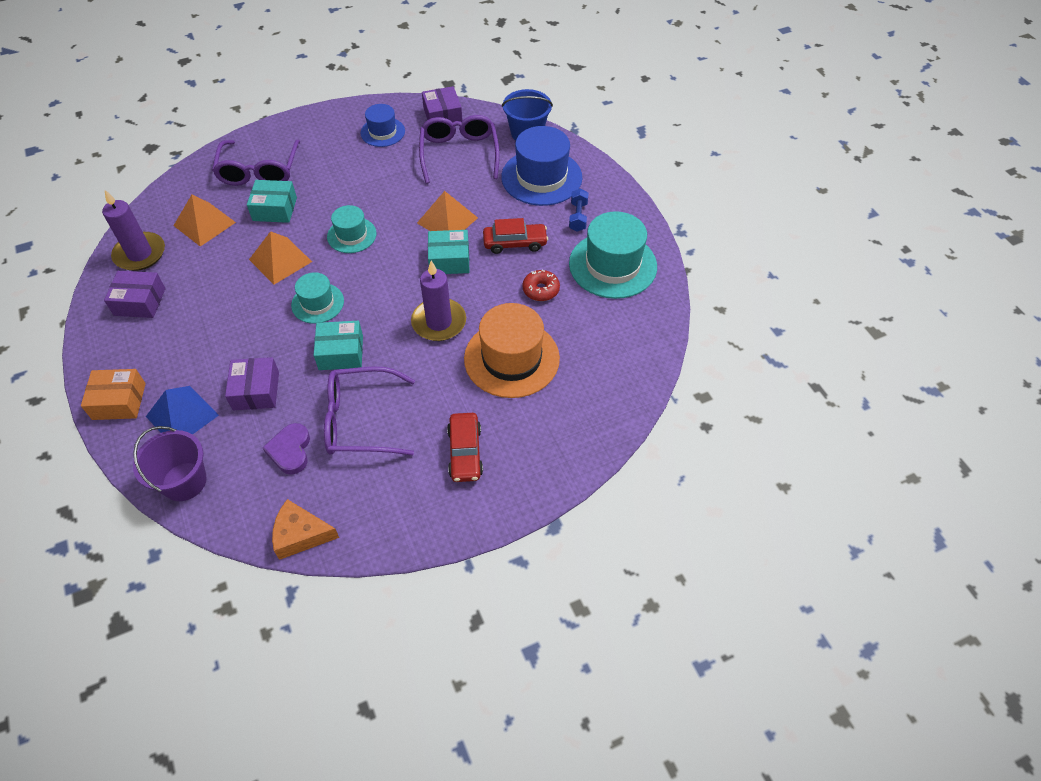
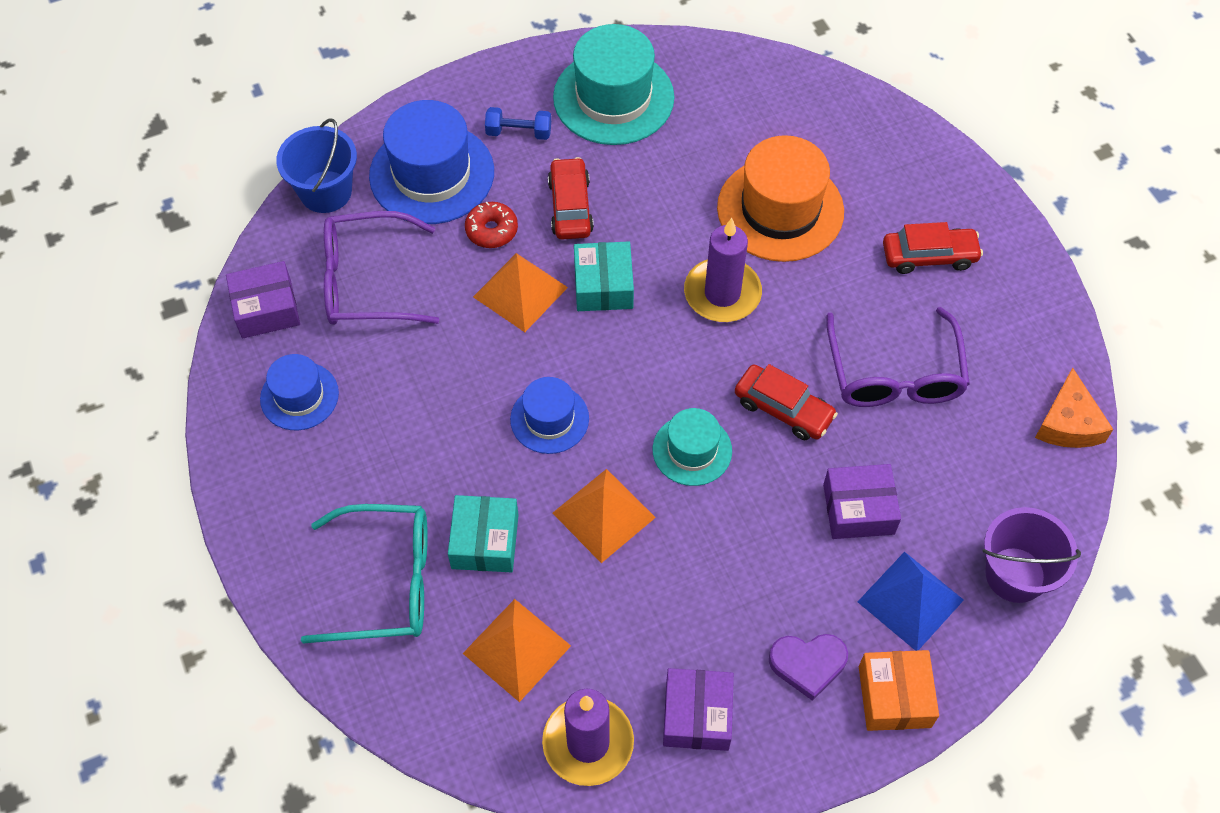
camera: 90 degrees left, 5 degrees up
purple glasses [212,140,300,186] -> turquoise glasses [301,504,428,644]
purple heart [262,423,310,475] -> purple heart moved to [769,634,848,701]
turquoise box [314,321,363,370] -> red car [735,364,838,440]
turquoise hat [327,205,376,253] -> blue hat [510,377,589,454]
red donut [523,269,560,301] -> red donut moved to [465,202,518,248]

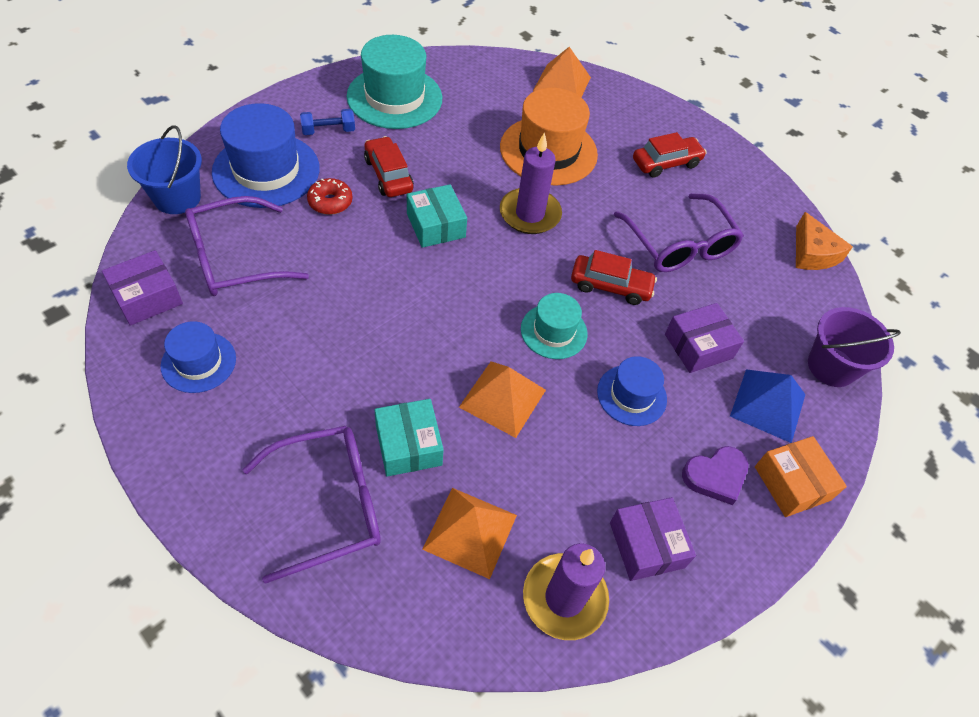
camera: 25 degrees left, 5 degrees down
turquoise glasses [301,504,428,644] -> purple glasses [242,426,381,584]
orange pyramid [473,253,568,332] -> orange pyramid moved to [533,47,591,97]
blue hat [510,377,589,454] -> blue hat moved to [597,356,667,426]

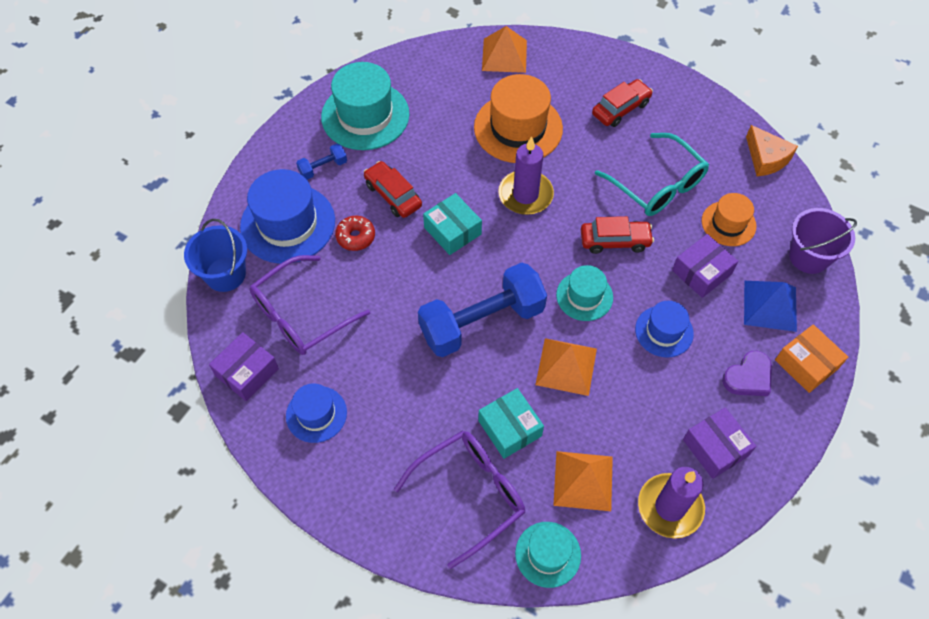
camera: 10 degrees left, 5 degrees up
purple glasses [614,193,744,272] -> turquoise glasses [595,133,709,216]
none -> blue dumbbell [418,262,547,357]
none -> turquoise hat [515,522,581,588]
none -> orange hat [702,193,756,246]

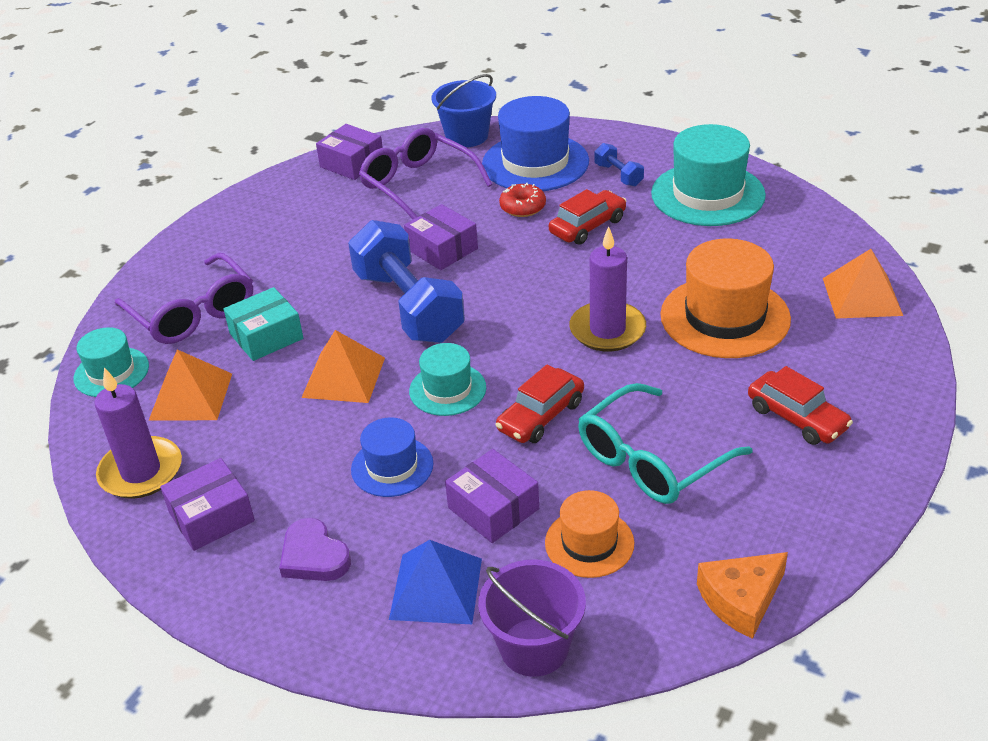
camera: 90 degrees right, 20 degrees down
blue hat [286,384,347,443] -> none
turquoise box [423,193,482,255] -> none
red car [581,216,654,254] -> red car turned 45 degrees clockwise [495,364,584,443]
orange box [775,324,848,393] -> none
none -> purple box [404,204,478,270]

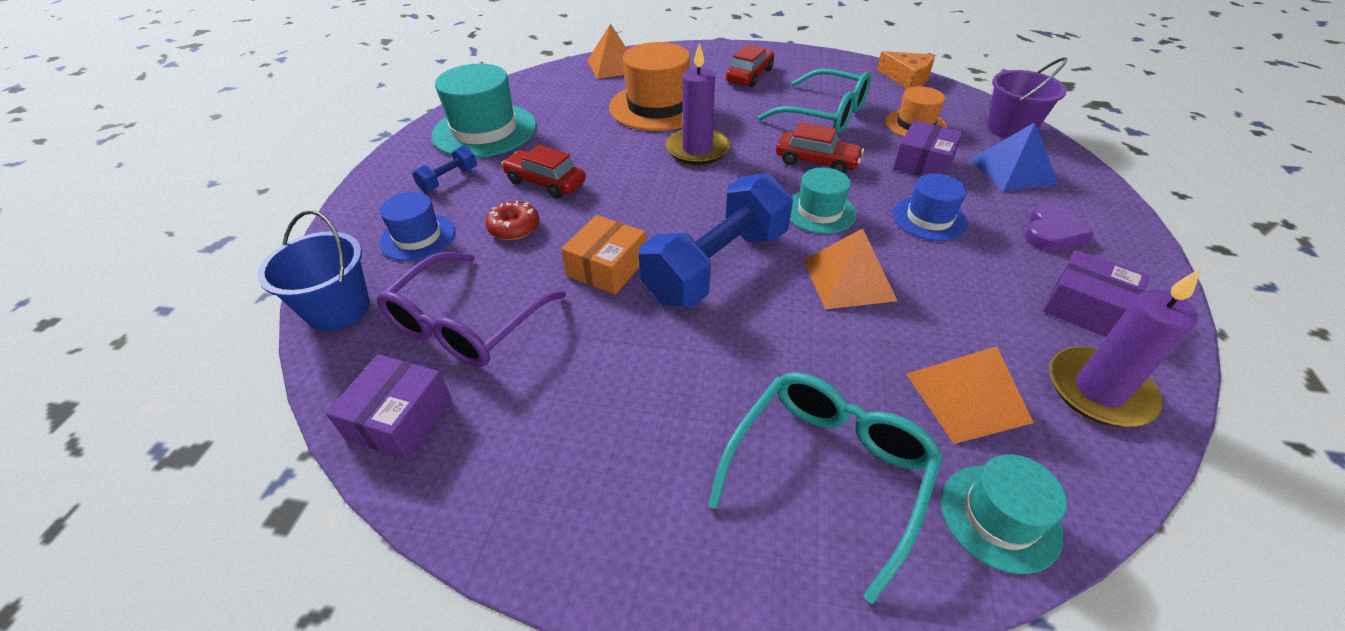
camera: 110 degrees left, 5 degrees up
purple glasses [115,253,253,344] -> turquoise glasses [708,372,942,604]
turquoise box [224,287,303,361] -> none
purple box [404,204,478,270] -> orange box [561,215,646,295]
blue hat [482,96,589,191] -> blue hat [379,192,455,261], size x0.57

